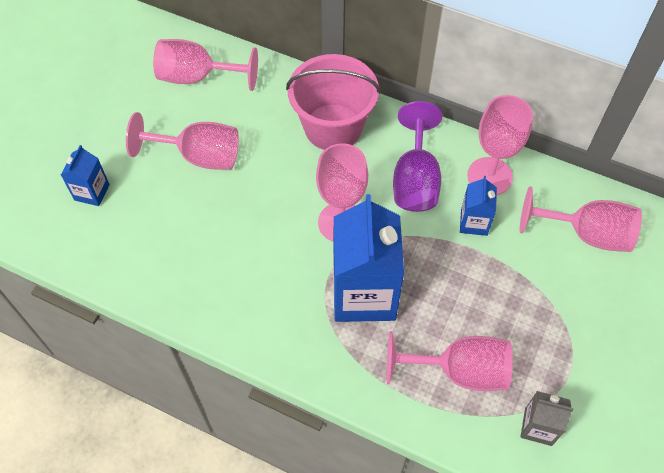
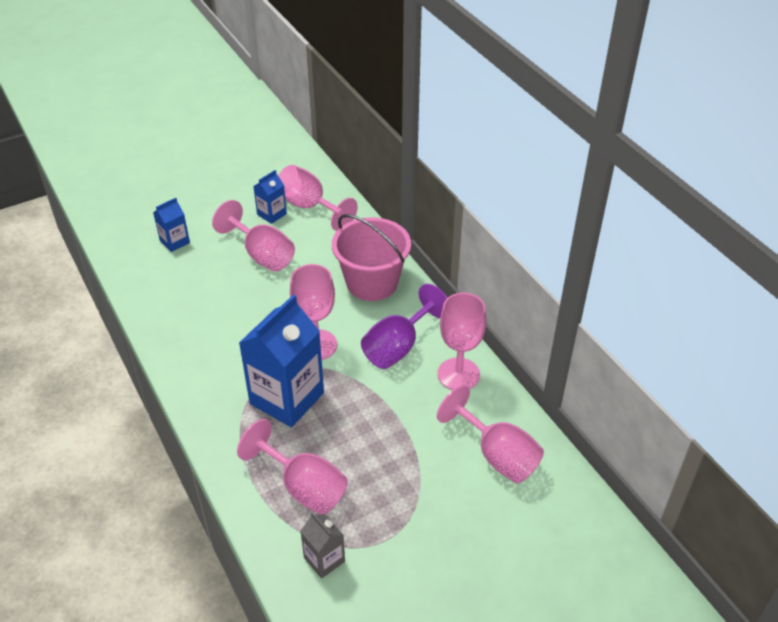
camera: 35 degrees right, 15 degrees down
blue carton [460,176,497,236] -> blue carton moved to [253,170,287,224]

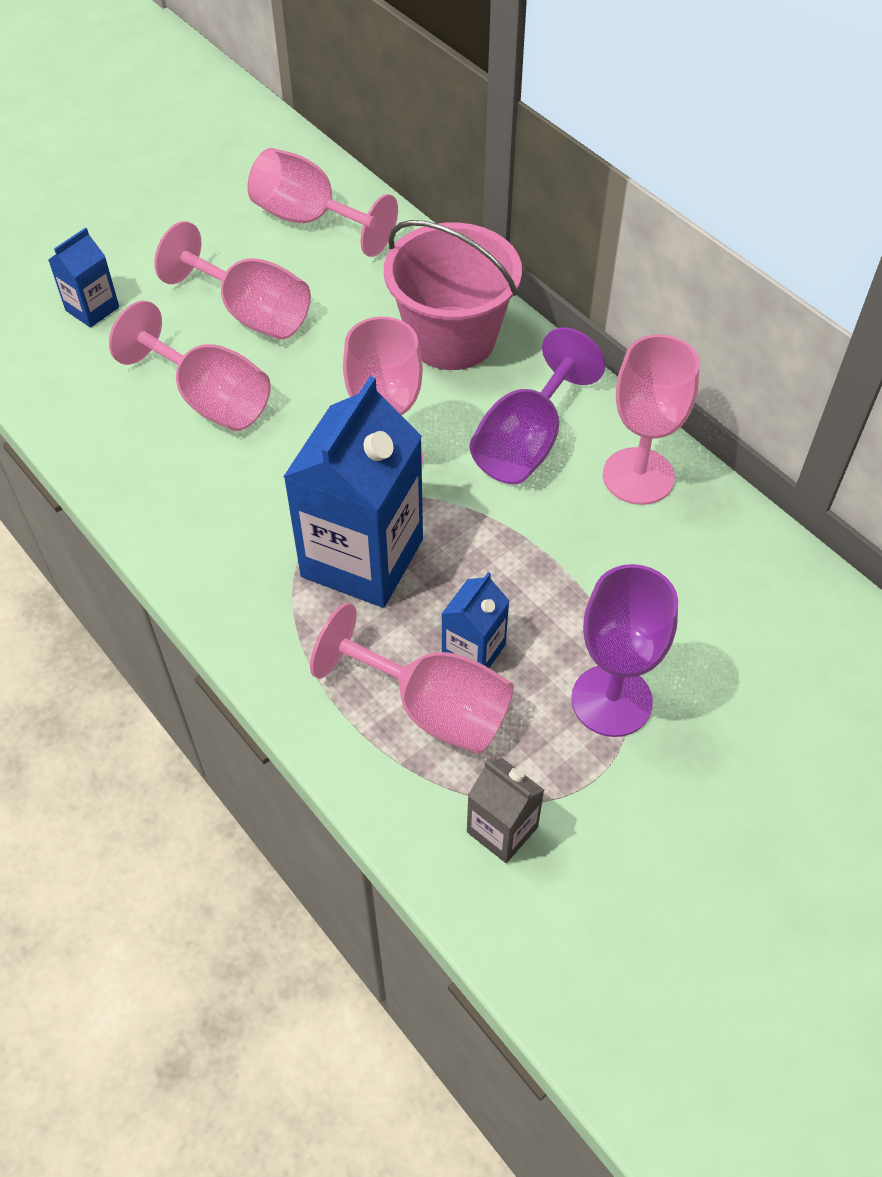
camera: 10 degrees left, 10 degrees up
blue carton [253,170,287,224] -> blue carton moved to [442,572,509,668]
pink goblet [437,385,544,483] -> pink goblet moved to [109,301,271,431]
none -> purple goblet [571,564,678,737]

